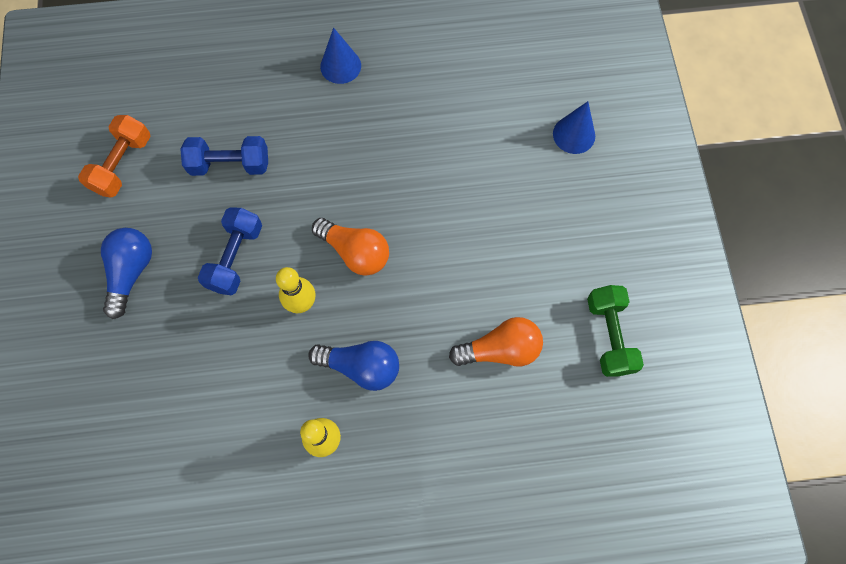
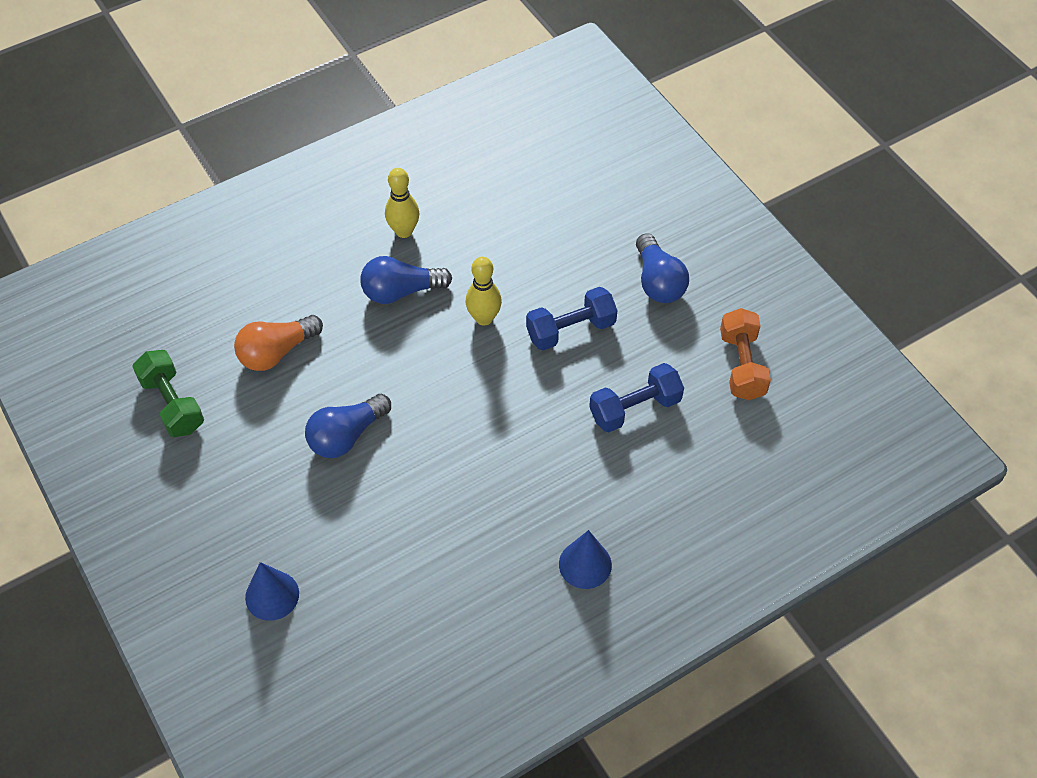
camera: 155 degrees right, 15 degrees down
blue dumbbell [198,207,262,295] -> blue dumbbell turned 75 degrees clockwise [526,287,618,350]
orange light bulb [312,218,389,276] -> none
none -> blue light bulb [305,394,391,458]

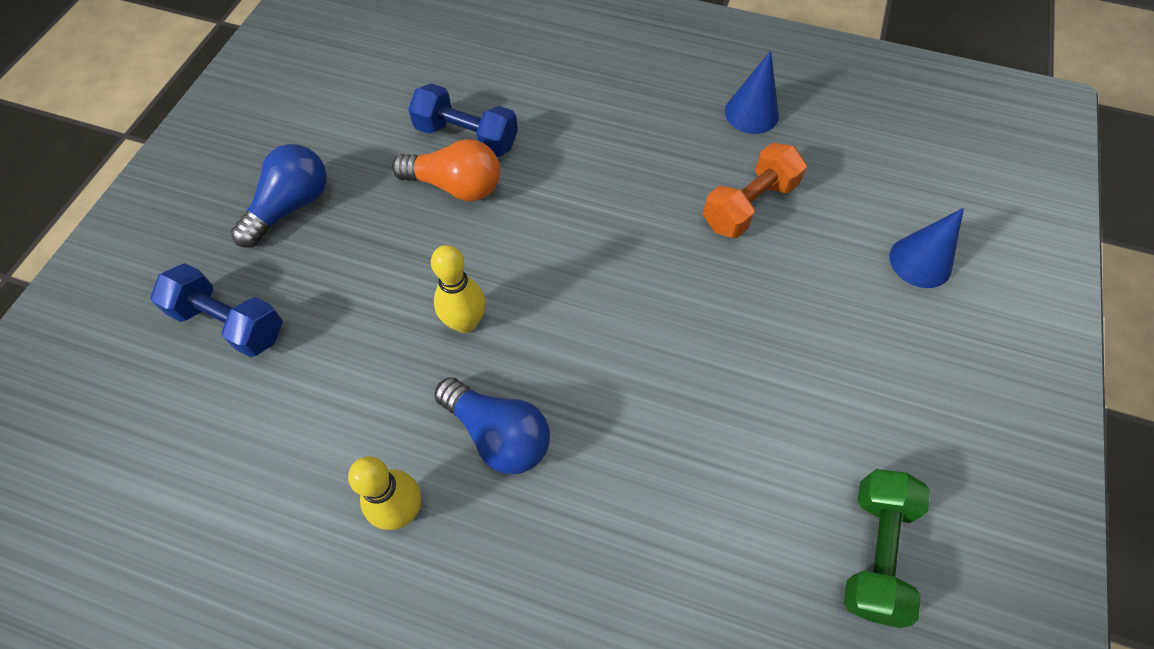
camera: 130 degrees left, 5 degrees up
orange light bulb [234,315,323,371] -> orange light bulb moved to [392,139,500,201]
blue light bulb [305,394,391,458] -> none
blue dumbbell [526,287,618,350] -> blue dumbbell moved to [151,263,283,357]
blue cone [559,530,612,589] -> blue cone moved to [725,51,779,134]
orange dumbbell [720,308,771,400] -> orange dumbbell moved to [703,143,807,238]

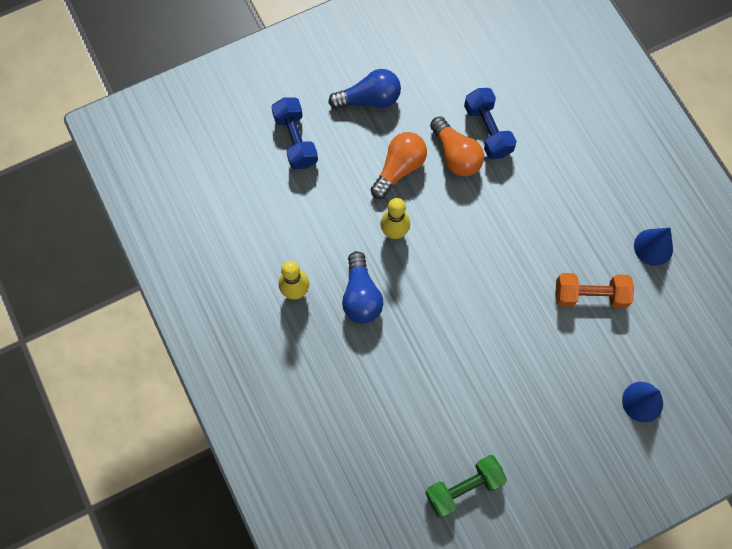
camera: 45 degrees right, 10 degrees up
none -> orange light bulb [371,132,427,199]

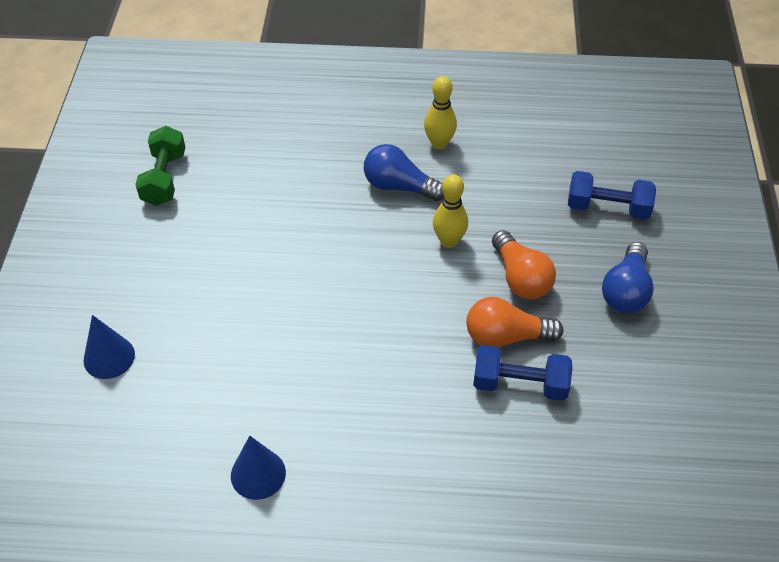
camera: 120 degrees right, 20 degrees down
orange dumbbell [555,273,634,308] -> none

